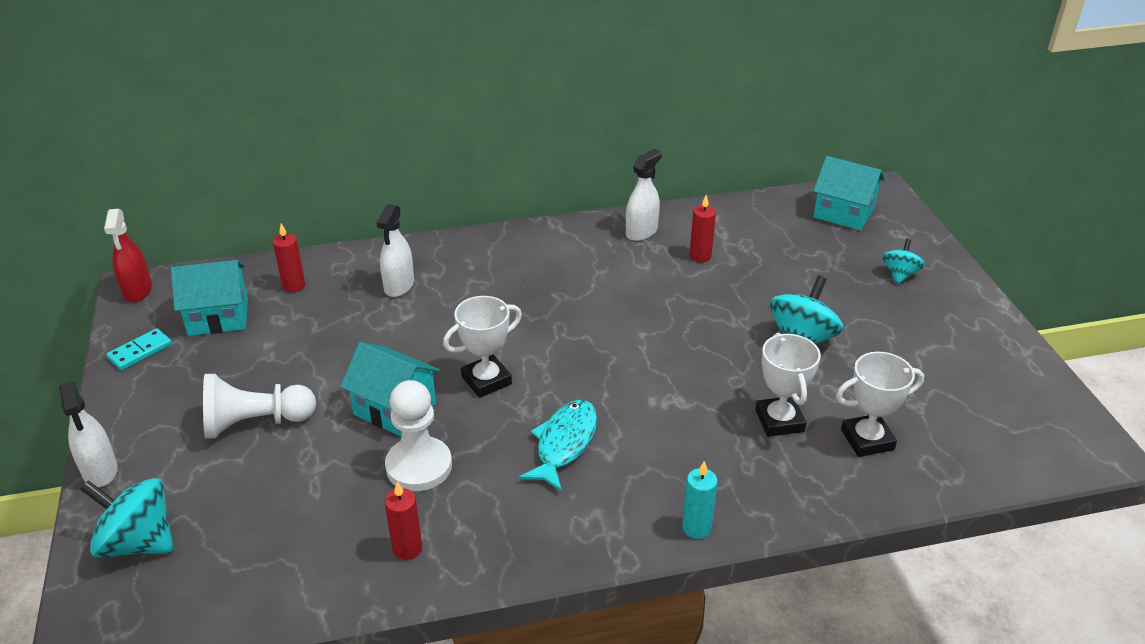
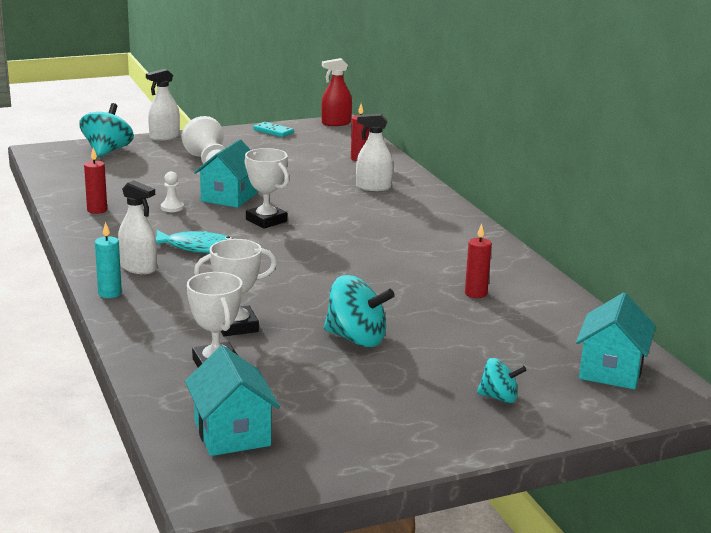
camera: 80 degrees right, 15 degrees down
turquoise house [171,260,248,336] -> turquoise house moved to [185,346,280,456]
white pawn [385,380,452,491] -> white pawn [161,171,184,212], size x0.49
white spray bottle [626,149,662,241] -> white spray bottle moved to [118,180,157,274]

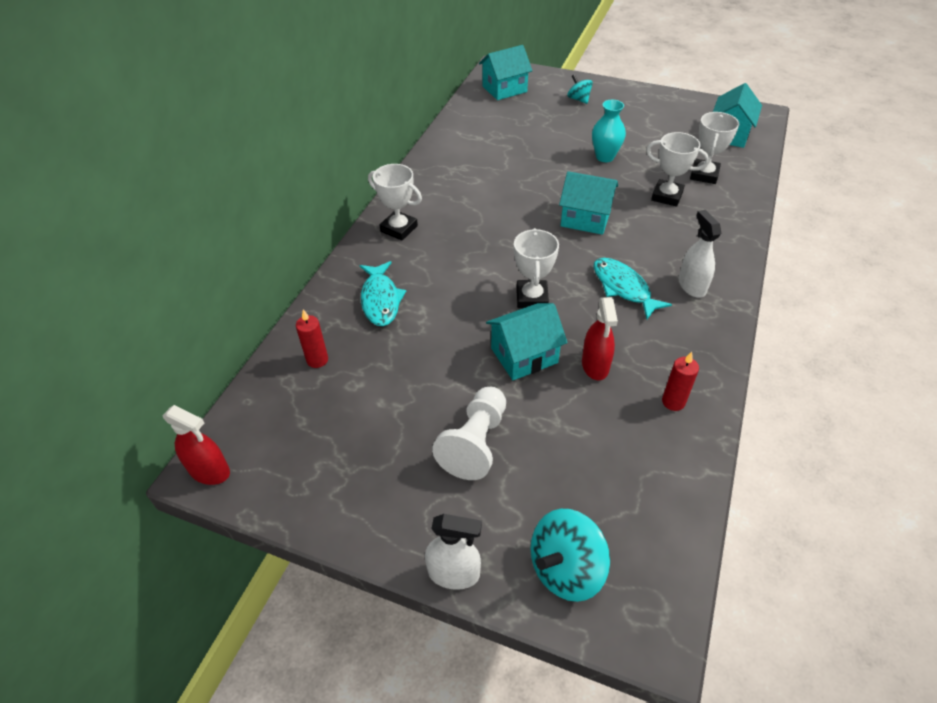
camera: 135 degrees left, 25 degrees up
turquoise candle [95,222,122,298] -> none
white pawn [161,171,184,212] -> red spray bottle [582,297,618,380]
turquoise domino [253,122,294,137] -> none
turquoise spinning top [324,275,395,347] -> turquoise vase [592,100,626,162]
white spray bottle [356,114,393,191] -> turquoise fish [360,261,406,326]
red candle [465,224,492,298] -> none
none -> white trophy [368,164,422,241]
none -> turquoise house [559,171,618,235]

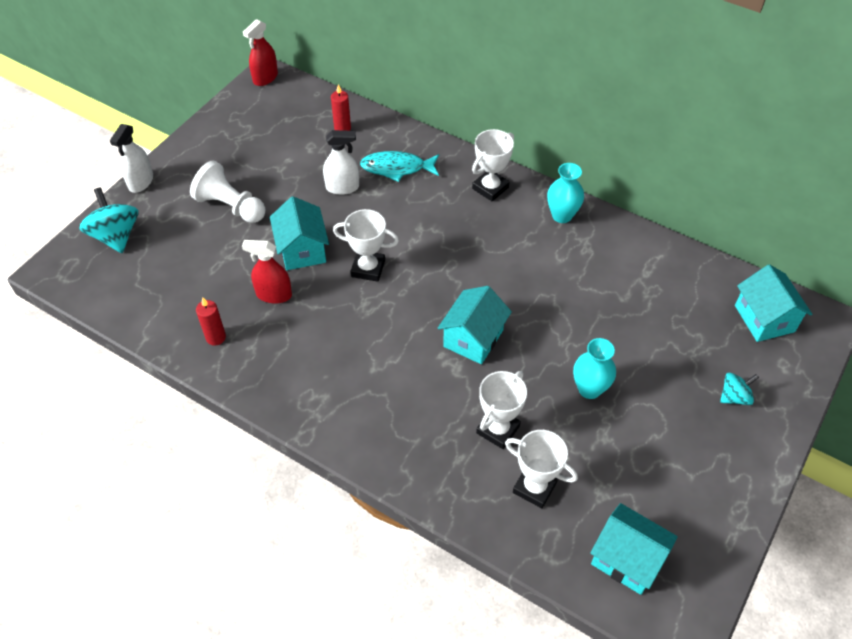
camera: 100 degrees right, 5 degrees up
turquoise fish [594,258,672,319] -> none
white spray bottle [678,210,721,298] -> white spray bottle moved to [323,130,359,195]
none -> turquoise vase [547,163,584,223]

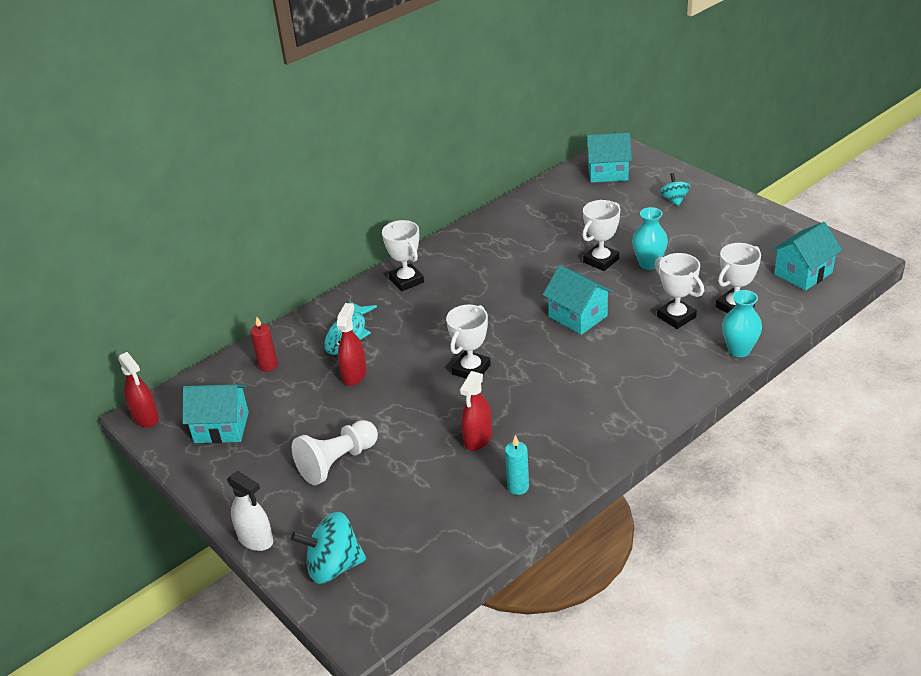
camera: 70 degrees left, 15 degrees down
red candle [196,297,226,346] -> turquoise candle [505,435,529,495]
turquoise house [270,196,329,270] -> turquoise house moved to [182,384,249,443]
white spray bottle [323,130,359,195] -> red spray bottle [337,303,367,386]
turquoise vase [547,163,584,223] -> turquoise vase moved to [722,290,762,357]
none -> white trophy [582,200,620,271]

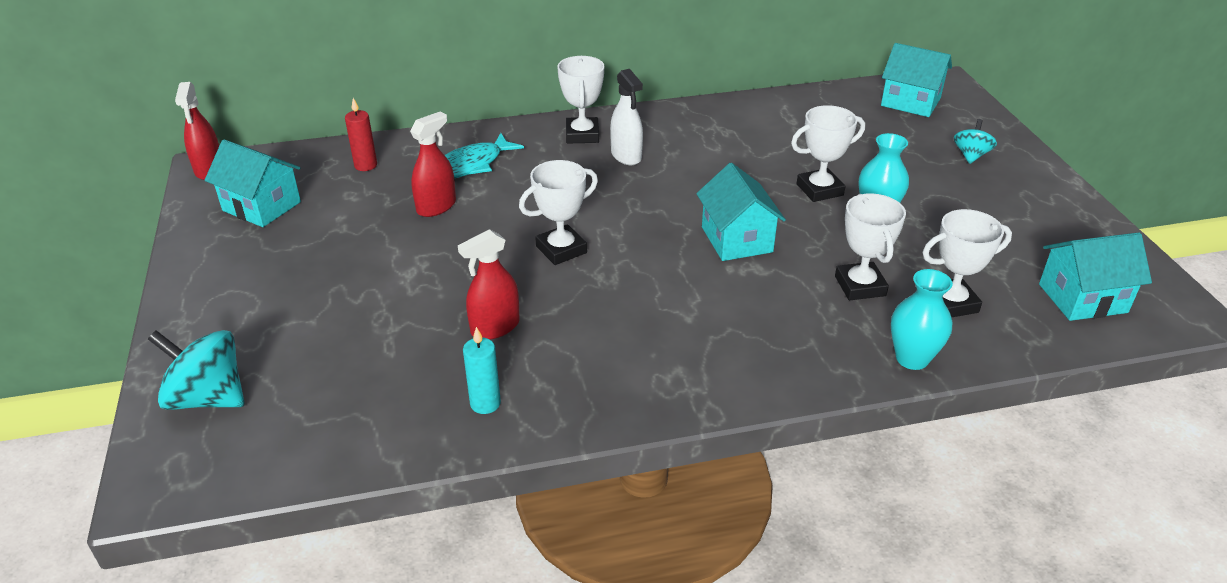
camera: 25 degrees right, 0 degrees up
white spray bottle [227,471,273,551] -> white spray bottle moved to [610,69,643,165]
white pawn [292,420,378,486] -> none

